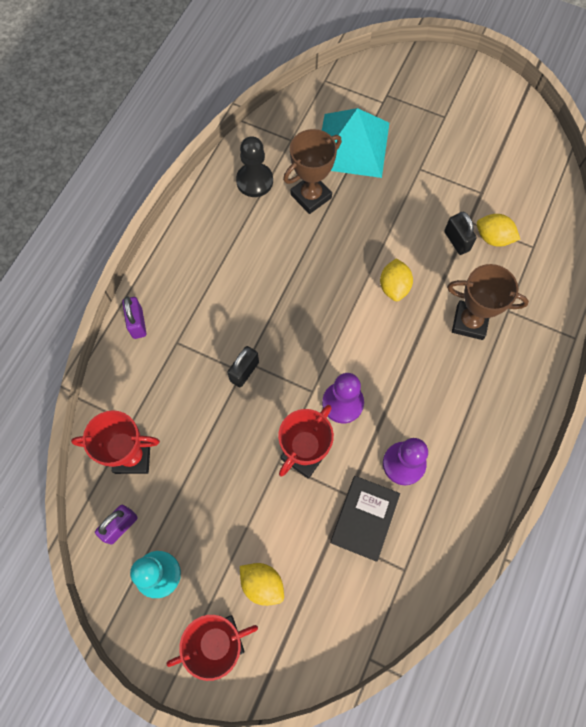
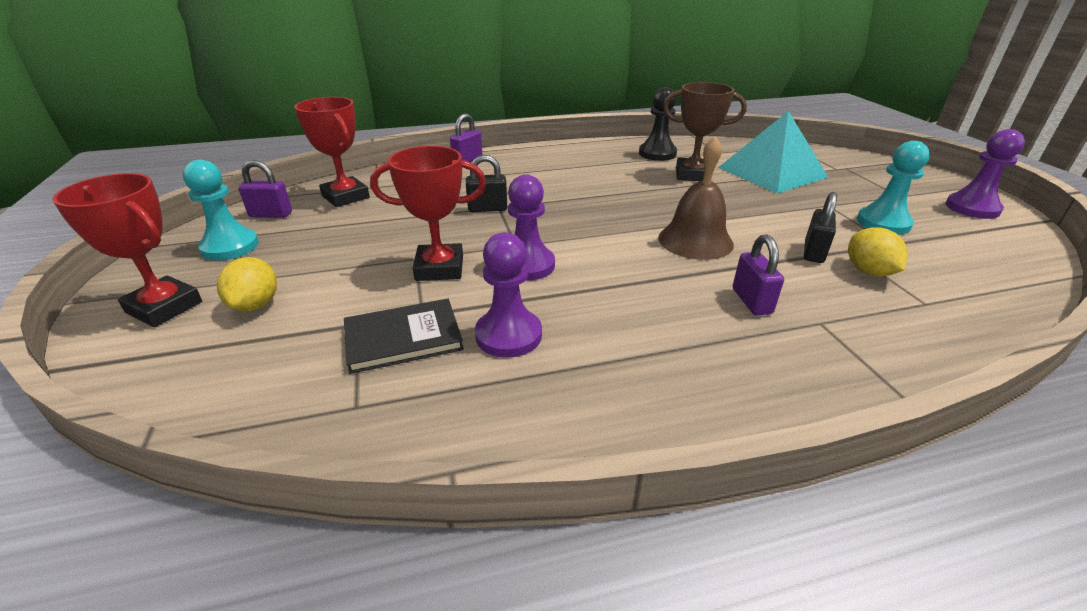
camera: 50 degrees right, 35 degrees down
yellow lemon [380,258,413,301] -> brown bell [658,136,734,260]
brown trophy [447,264,529,340] -> purple padlock [733,234,784,316]
none -> turquoise pawn [857,141,930,235]
none -> purple pawn [946,129,1025,219]

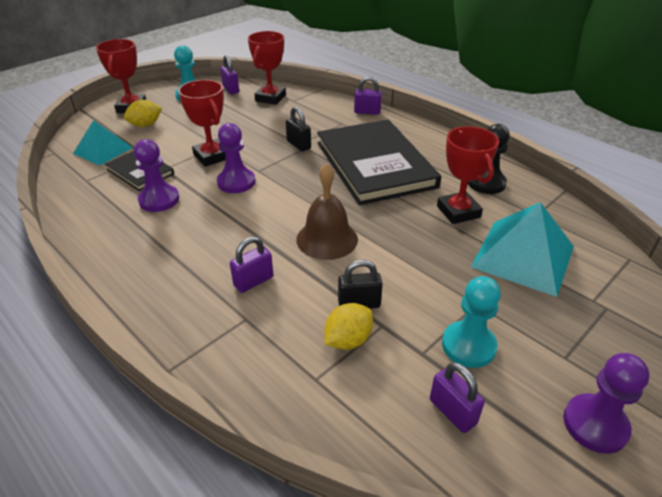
camera: 60 degrees right, 5 degrees up
brown trophy [663,82,747,181] -> red trophy [437,126,499,224]
none -> turquoise pyramid [73,120,133,166]
none -> black book [317,120,441,205]
none -> purple padlock [430,362,485,433]

